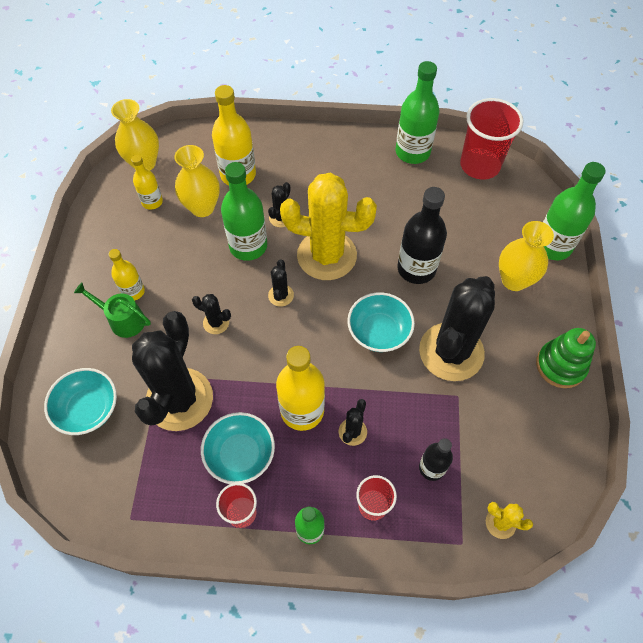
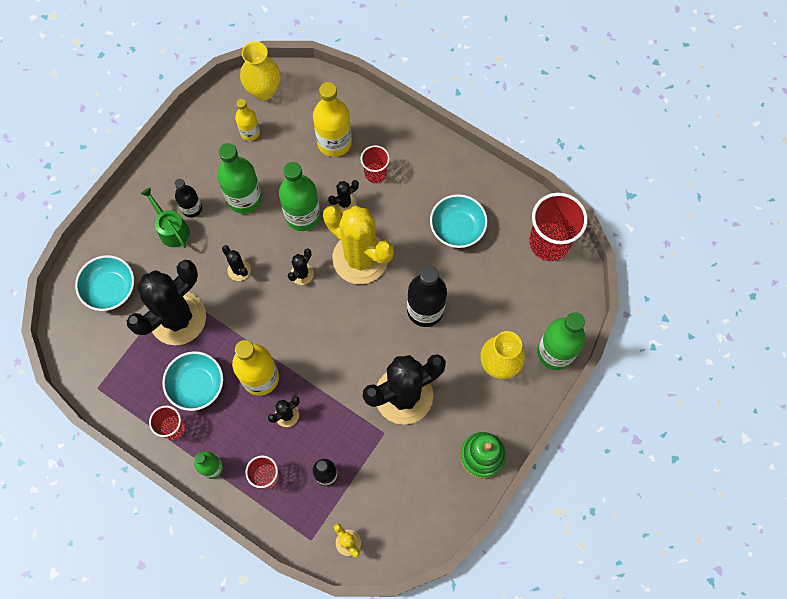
camera: 30 degrees right, 10 degrees up
yellow bottle [109,249,145,300] -> black bottle [174,179,202,218]
yellow vase [174,145,220,217] -> none
turquoise bowl [347,292,415,352] -> turquoise bowl moved to [430,194,488,248]
green bottle [396,61,439,164] -> green bottle moved to [217,143,262,214]
none -> red cup [361,145,390,183]

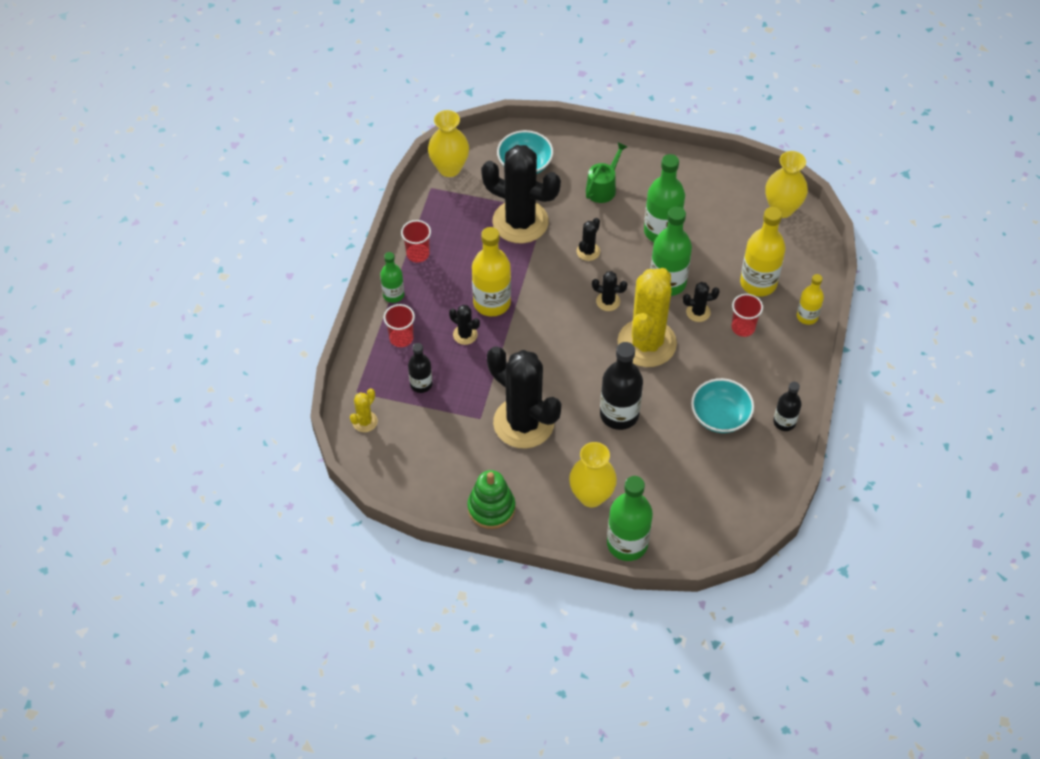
camera: 70 degrees right, 15 degrees down
turquoise bowl [162,351,223,411] -> none
black bottle [174,179,202,218] -> black bottle moved to [773,382,801,431]
yellow bottle [235,99,260,141] -> yellow bottle moved to [797,274,824,325]
black cactus [328,180,359,213] -> black cactus turned 45 degrees counterclockwise [683,282,720,322]
red cup [529,193,588,261] -> none
none -> yellow vase [428,110,469,177]

